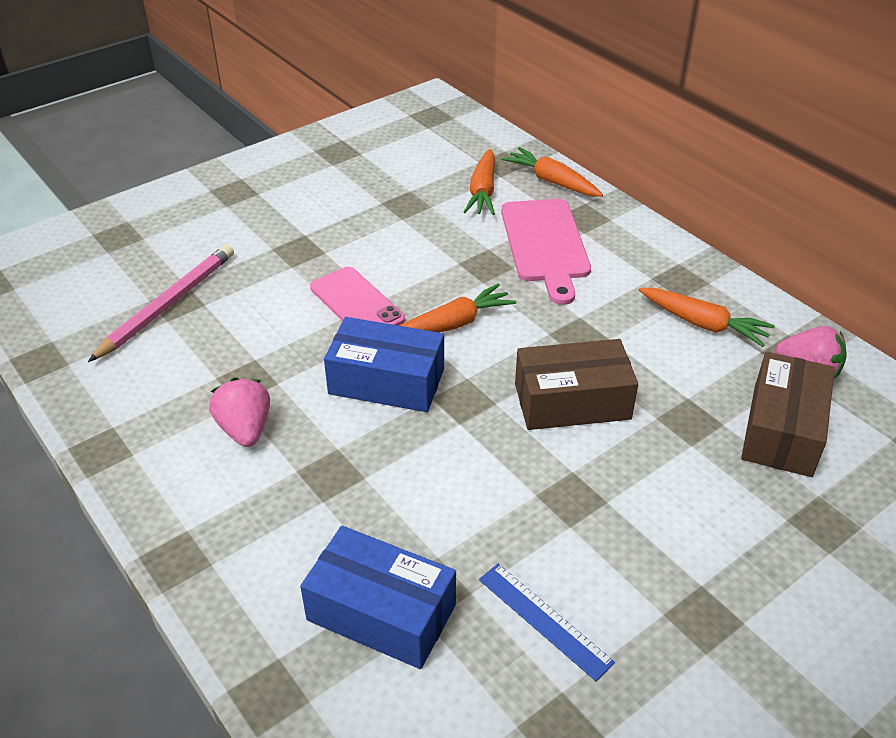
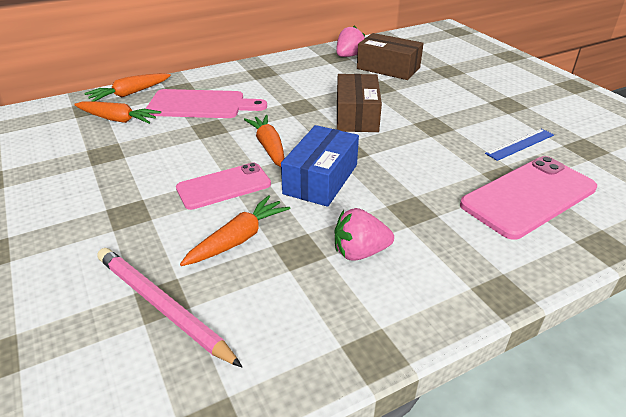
camera: 80 degrees left, 5 degrees down
blue box [300,526,456,669] -> pink phone [460,156,597,240]
orange carrot [639,288,775,347] -> orange carrot moved to [180,195,290,266]

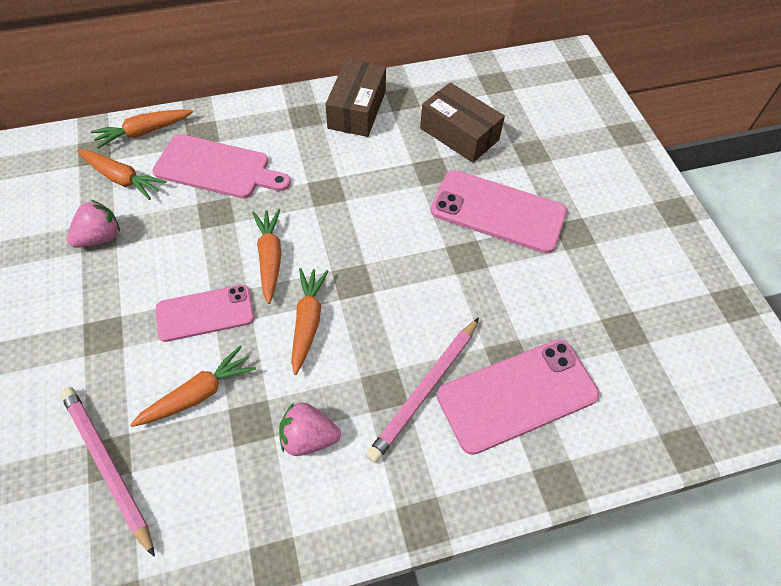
camera: 10 degrees right, 20 degrees up
blue box [281,125,359,207] -> orange carrot [291,268,329,375]
pink strawberry [336,26,365,57] -> pink strawberry moved to [67,200,120,248]
brown box [337,74,382,132] -> brown box moved to [325,59,386,137]
blue ruler [485,128,554,161] -> none
none -> pink pencil [366,318,479,463]
none -> pink phone [431,170,567,254]

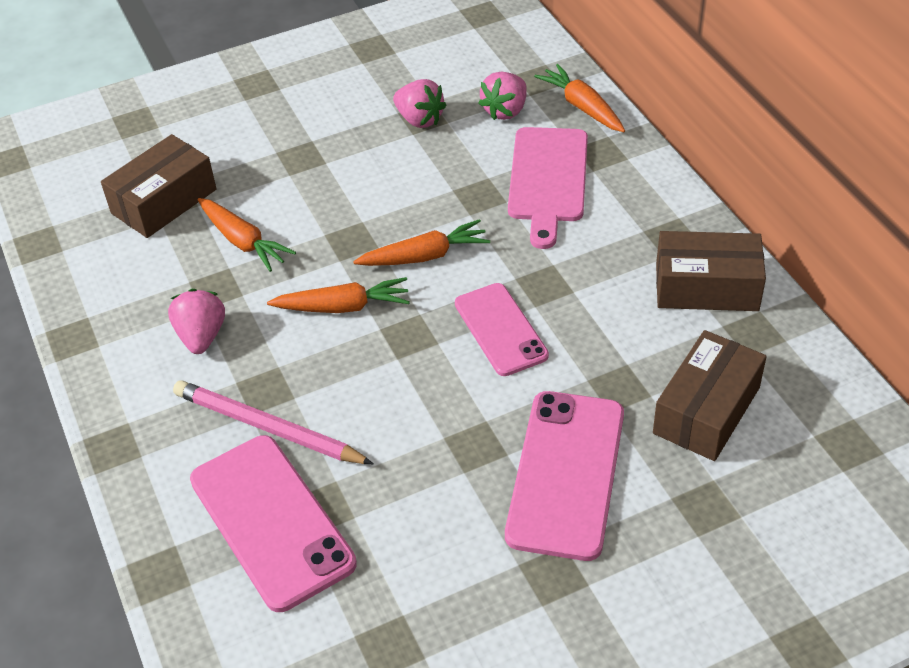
camera: 85 degrees right, 10 degrees down
pink pencil [60,387,155,557] -> brown box [101,134,216,238]
orange carrot [77,149,167,200] -> pink strawberry [479,72,527,120]
pink phone [156,285,254,342] -> pink phone moved to [455,283,549,376]

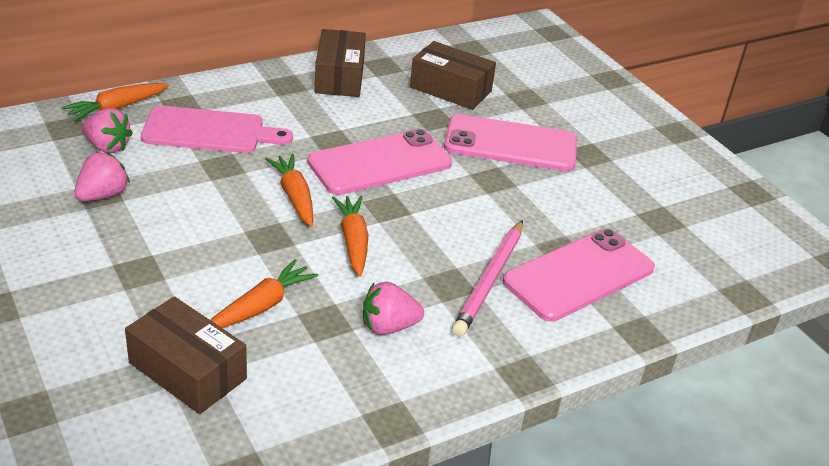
camera: 100 degrees left, 10 degrees down
pink phone [455,283,549,376] -> pink phone [308,129,452,195], size x1.53

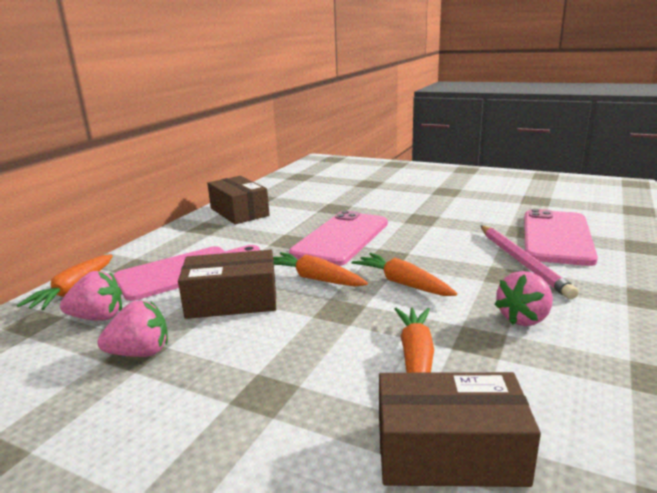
camera: 30 degrees left, 15 degrees down
pink strawberry [75,152,130,201] -> pink strawberry turned 75 degrees clockwise [97,300,168,357]
brown box [410,41,496,110] -> brown box moved to [178,250,276,319]
pink phone [444,114,577,171] -> none

